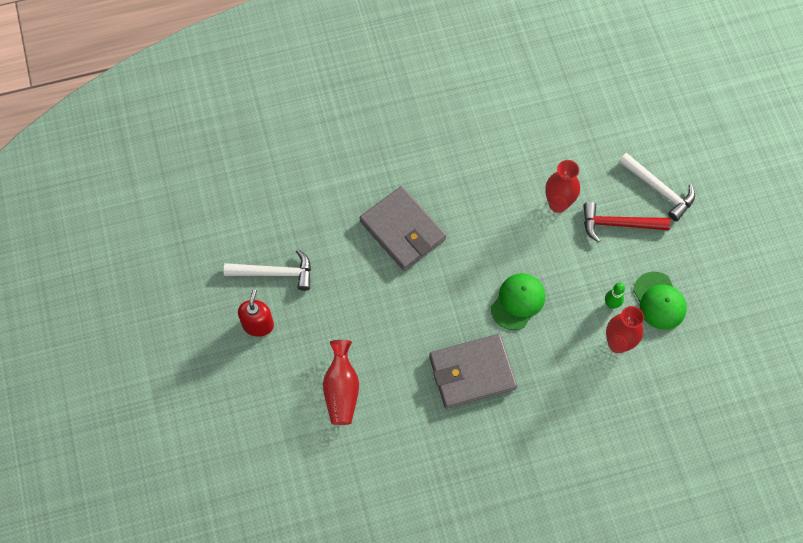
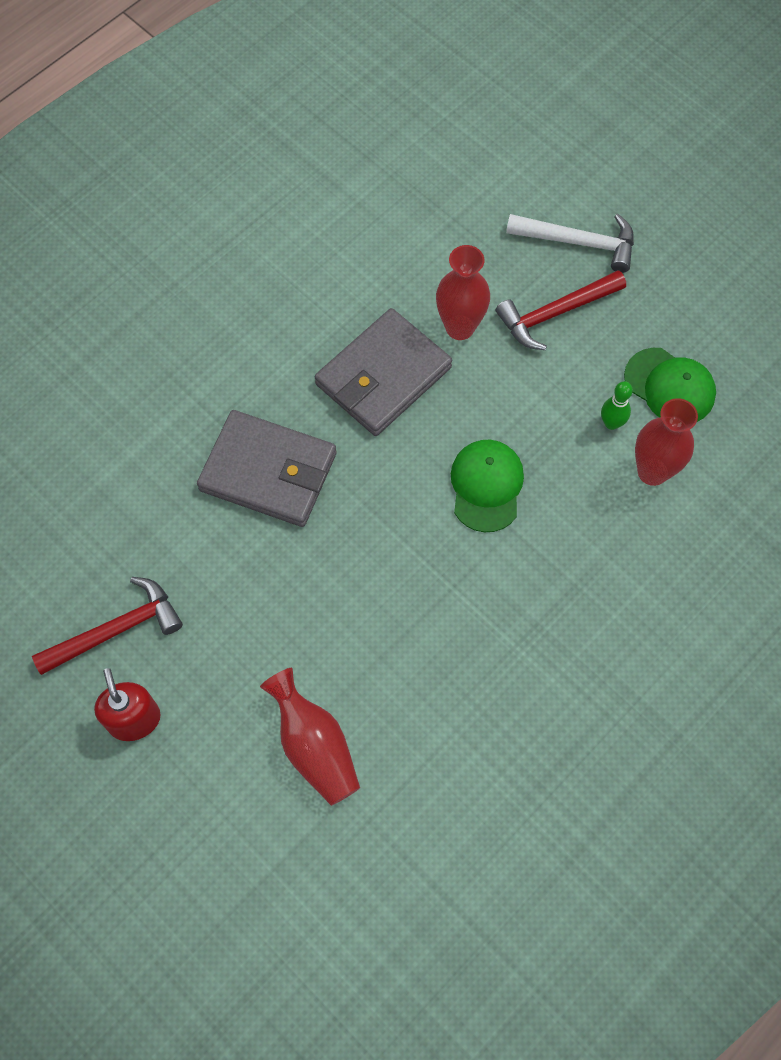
camera: 30 degrees left, 0 degrees up
white hammer [224,249,311,291] -> red hammer [32,577,183,675]
grey wallet [429,334,517,409] -> grey wallet moved to [315,308,452,436]

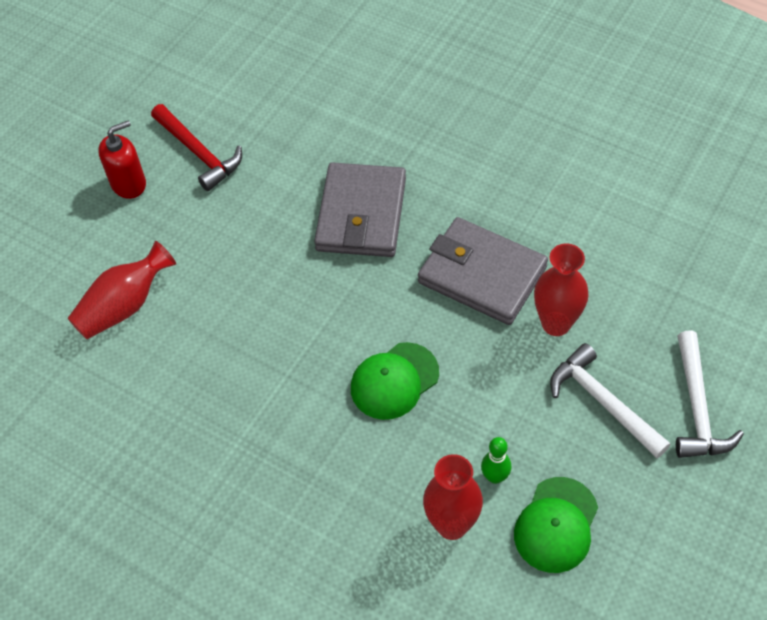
camera: 80 degrees right, 10 degrees down
green cap [451,440,524,532] -> green cap turned 150 degrees clockwise [351,342,439,420]
red hammer [495,270,626,350] -> white hammer [550,343,671,458]

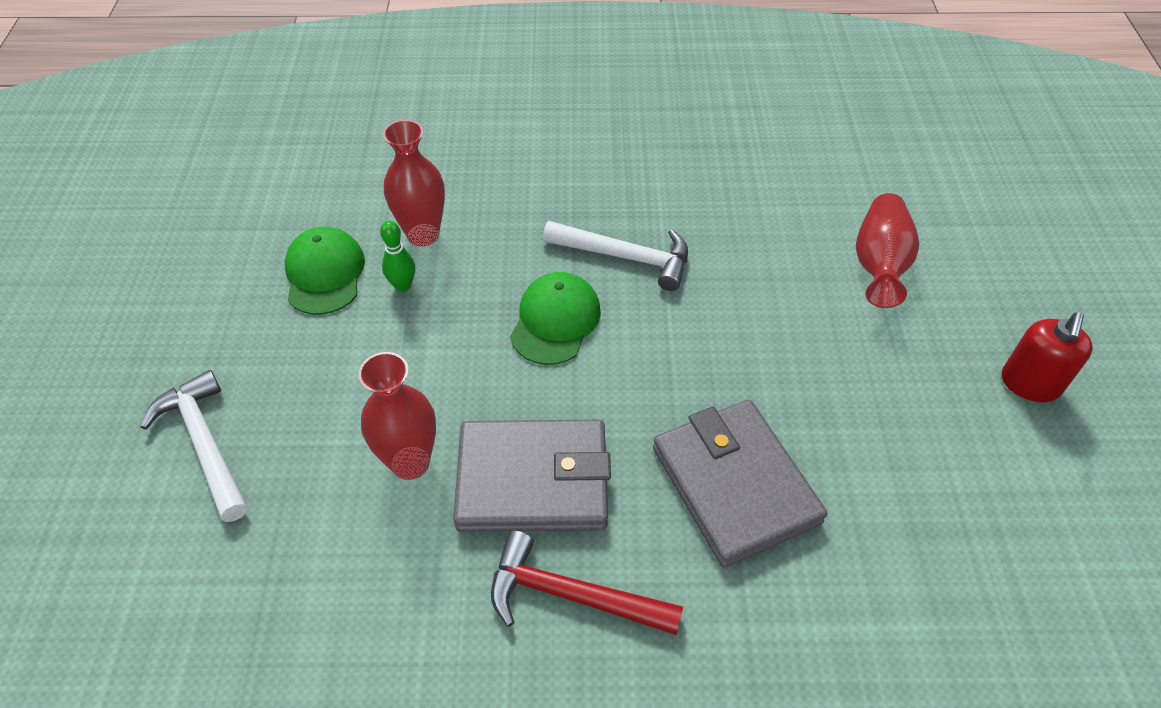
camera: 145 degrees right, 5 degrees down
red hammer [151,104,242,191] -> red hammer moved to [491,531,683,635]
white hammer [550,343,671,458] -> white hammer moved to [543,221,688,291]

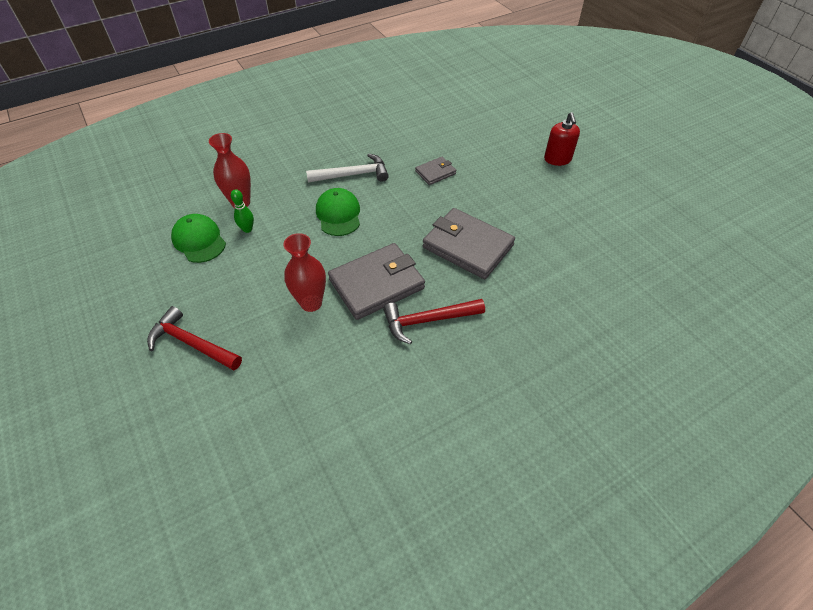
camera: 30 degrees left, 0 degrees up
white hammer [141,370,248,522] -> red hammer [147,306,242,370]
red vase [856,193,919,308] -> none
none -> grey wallet [415,157,456,185]

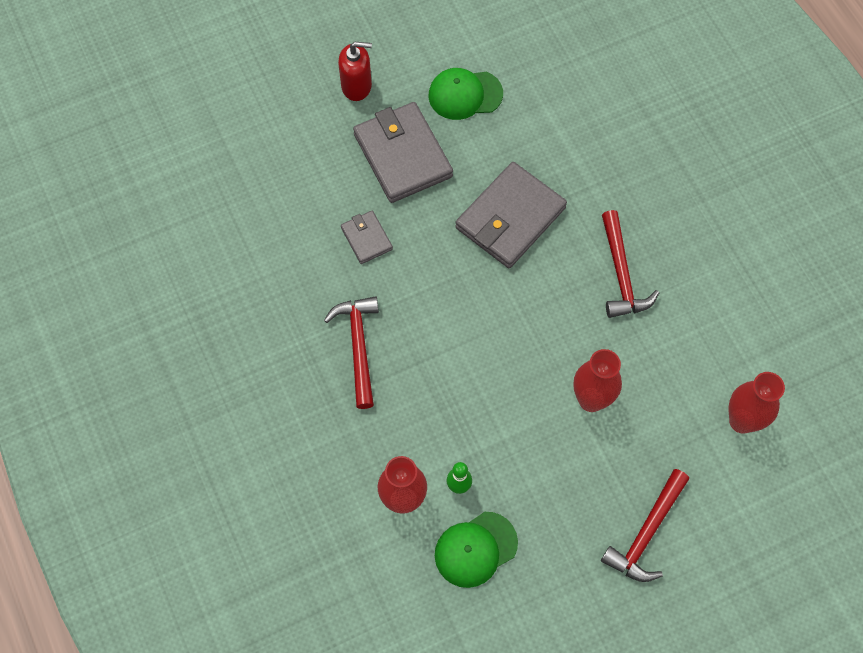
camera: 85 degrees left, 15 degrees up
white hammer [306,154,389,182] -> red hammer [324,296,379,409]
green cap [316,188,360,236] -> green cap moved to [429,68,503,120]
grey wallet [328,243,425,320] -> grey wallet moved to [353,102,453,203]
none -> red vase [729,372,785,434]

